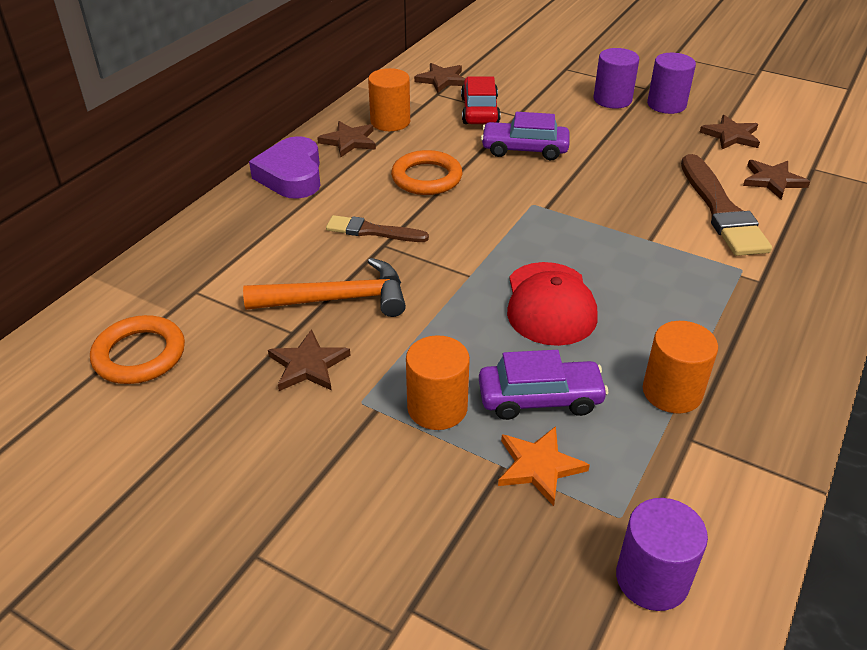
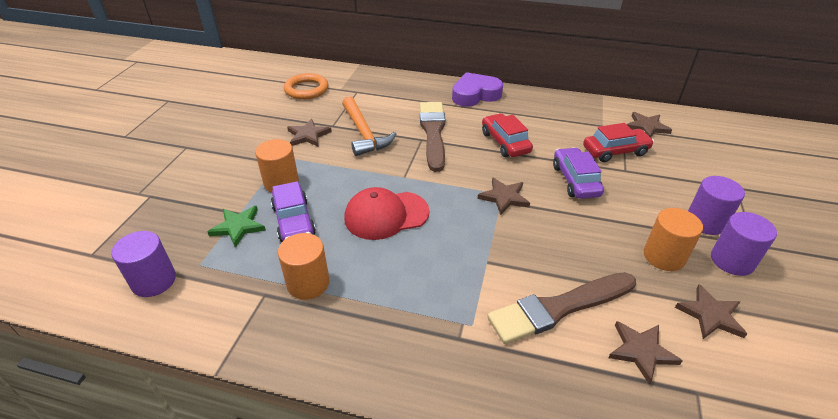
camera: 75 degrees right, 0 degrees up
brown star [317,121,376,157] -> brown star moved to [478,177,530,215]
brown brush [326,215,429,242] -> brown brush [420,102,445,172], size x1.72
orange cylinder [368,68,410,131] -> orange cylinder moved to [643,208,703,271]
orange ring [391,150,463,195] -> red car [482,113,533,157]
orange star [498,426,590,506] -> green star [208,206,266,248]

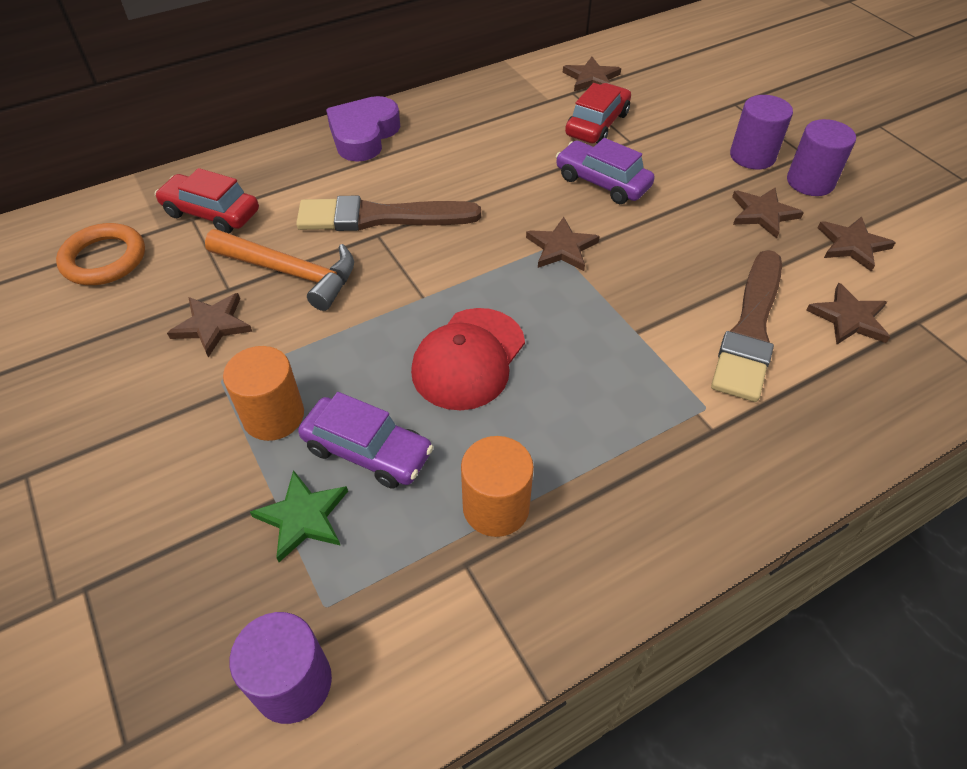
camera: 45 degrees left, 10 degrees up
brown brush [420,102,445,172] -> brown brush turned 45 degrees counterclockwise [296,195,481,231]
red car [482,113,533,157] -> red car moved to [155,168,259,233]
orange cylinder [643,208,703,271] -> brown star [732,188,804,239]

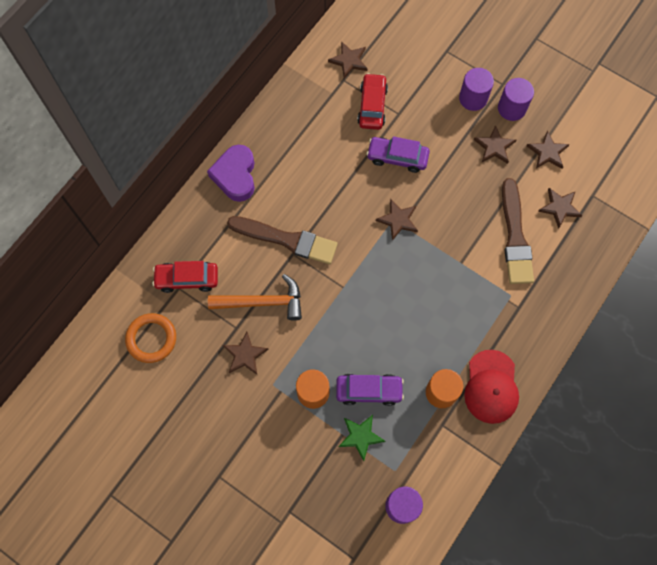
camera: 25 degrees left, 20 degrees up
brown brush [296,195,481,231] -> brown brush turned 135 degrees counterclockwise [227,216,338,264]
red cap [411,308,525,410] -> red cap moved to [464,350,519,424]

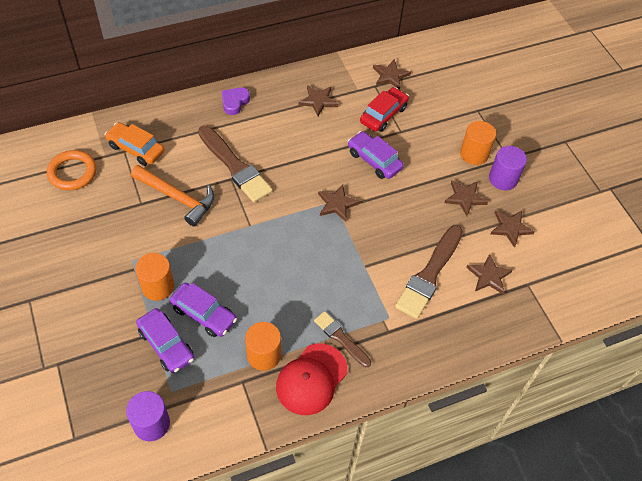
camera: 30 degrees right, 15 degrees down
red car [152,261,218,293] -> orange car [105,122,164,166]
purple heart [207,145,255,202] -> purple heart [222,87,250,115], size x0.62
brown star [223,332,269,375] -> brown star moved to [298,85,339,116]
green star [338,415,385,461] -> purple car [136,308,194,373]
purple cylinder [459,68,494,111] -> orange cylinder [460,121,496,165]
none -> brown brush [314,311,371,367]

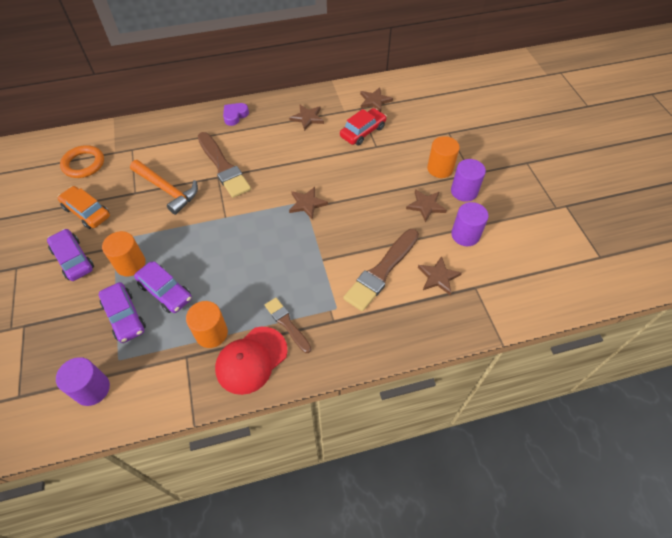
camera: 10 degrees right, 0 degrees up
orange car [105,122,164,166] -> orange car moved to [58,186,110,229]
purple car [348,131,404,179] -> purple car moved to [47,229,94,281]
brown star [490,211,535,248] -> purple cylinder [451,202,489,246]

